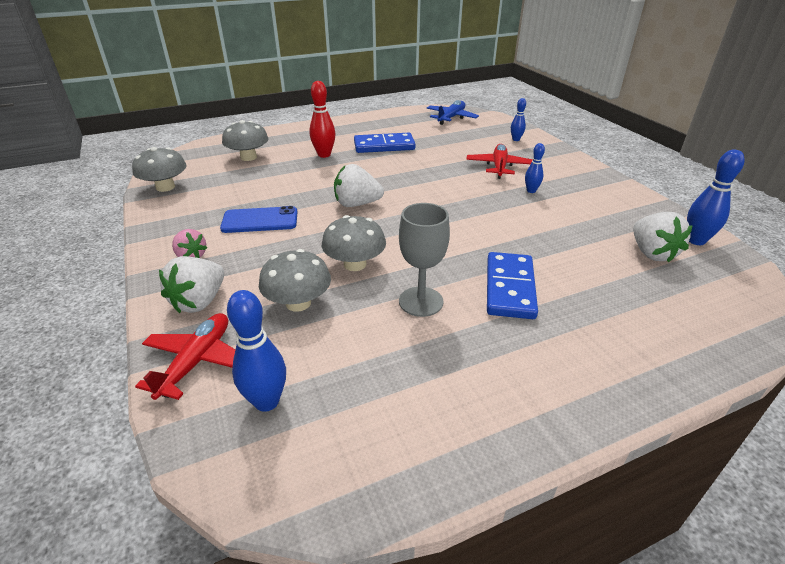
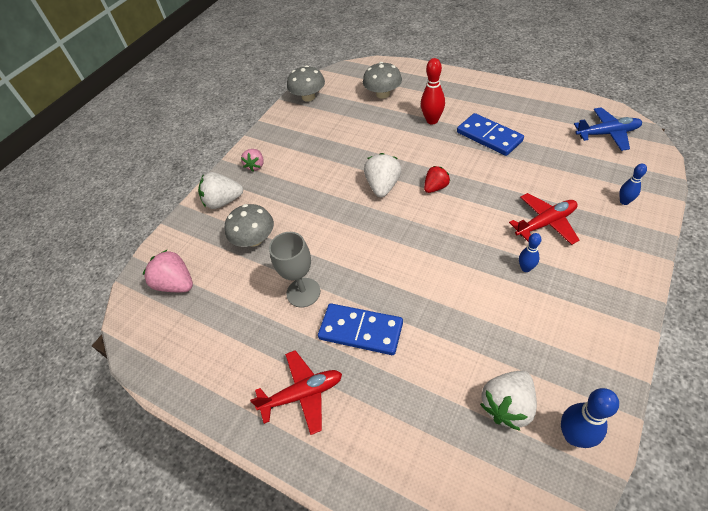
camera: 60 degrees right, 15 degrees up
red plane [135,313,235,400] -> red plane moved to [250,350,342,435]
blue phone [220,206,297,233] -> none
blue bowling pin [227,290,286,412] -> pink strawberry [143,250,193,292]
grey mushroom [322,215,386,271] -> none
white strawberry [334,164,384,207] -> white strawberry turned 45 degrees clockwise [364,153,401,197]
blue domino [487,252,538,319] -> blue domino turned 45 degrees clockwise [318,304,403,355]
none -> red strawberry [424,166,450,193]

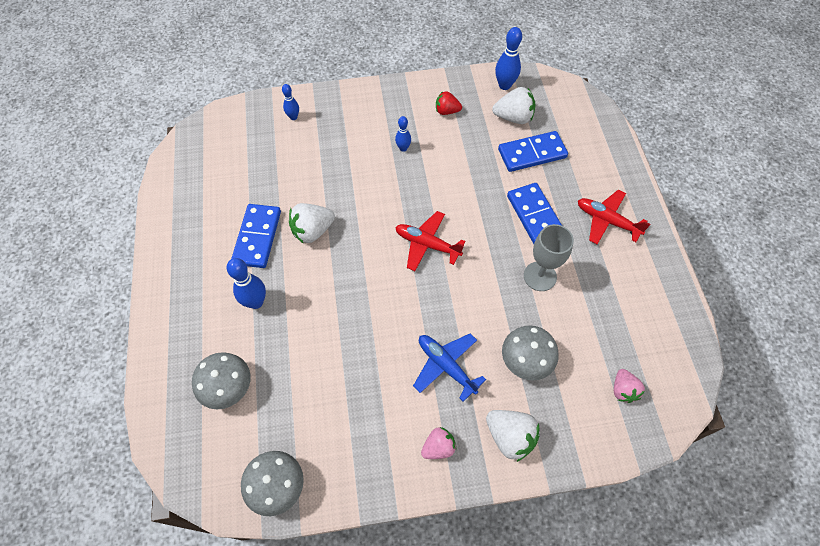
camera: 135 degrees left, 10 degrees up
pink strawberry [143,250,193,292] -> pink strawberry [614,369,645,403], size x0.65
white strawberry [364,153,401,197] -> white strawberry moved to [289,203,335,244]
red bowling pin [421,58,445,125] -> blue bowling pin [227,258,266,309]
red strawberry [424,166,450,193] -> red strawberry moved to [436,91,462,115]
red plane [509,193,579,245] -> red plane moved to [395,211,465,271]
blue plane [574,107,642,151] -> blue plane moved to [413,333,486,402]
none -> blue domino [498,131,568,172]

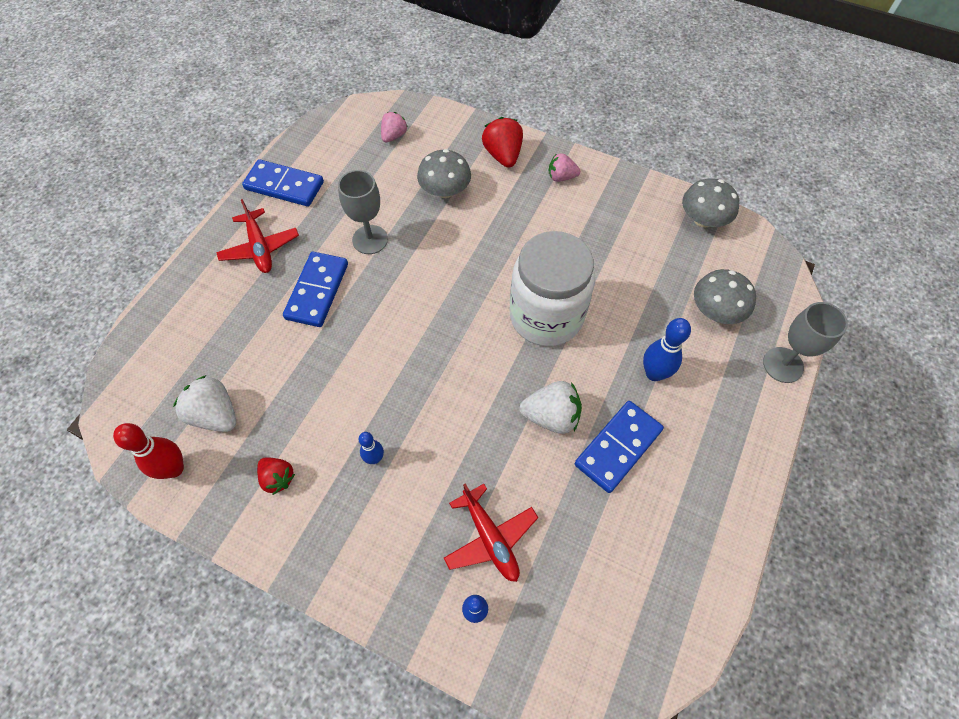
camera: 145 degrees left, 0 degrees up
red plane [395,211,465,271] -> red plane moved to [444,483,538,582]
blue plane [413,333,486,402] -> none
white strawberry [486,410,540,462] -> red strawberry [482,117,523,168]
blue bowling pin [495,27,522,90] -> red bowling pin [113,423,184,479]
blue domino [498,131,568,172] -> blue domino moved to [242,159,324,207]
none -> white jar [510,231,595,346]
none -> grey goblet [763,302,848,383]

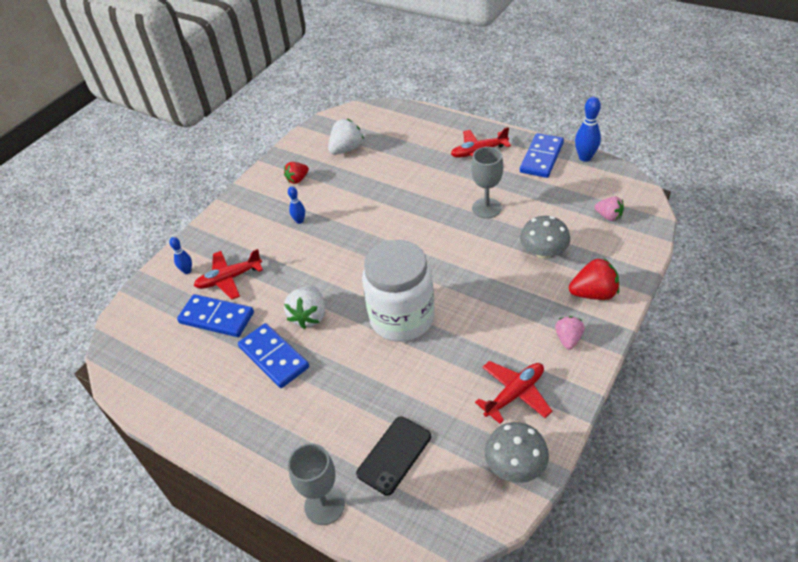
camera: 100 degrees right, 15 degrees down
red bowling pin [113,423,184,479] -> none
blue domino [283,252,348,327] -> blue domino moved to [177,294,254,337]
blue bowling pin [643,318,691,381] -> blue bowling pin moved to [575,97,601,162]
grey mushroom [694,269,756,324] -> black phone [356,416,431,496]
none -> red plane [475,361,552,424]

